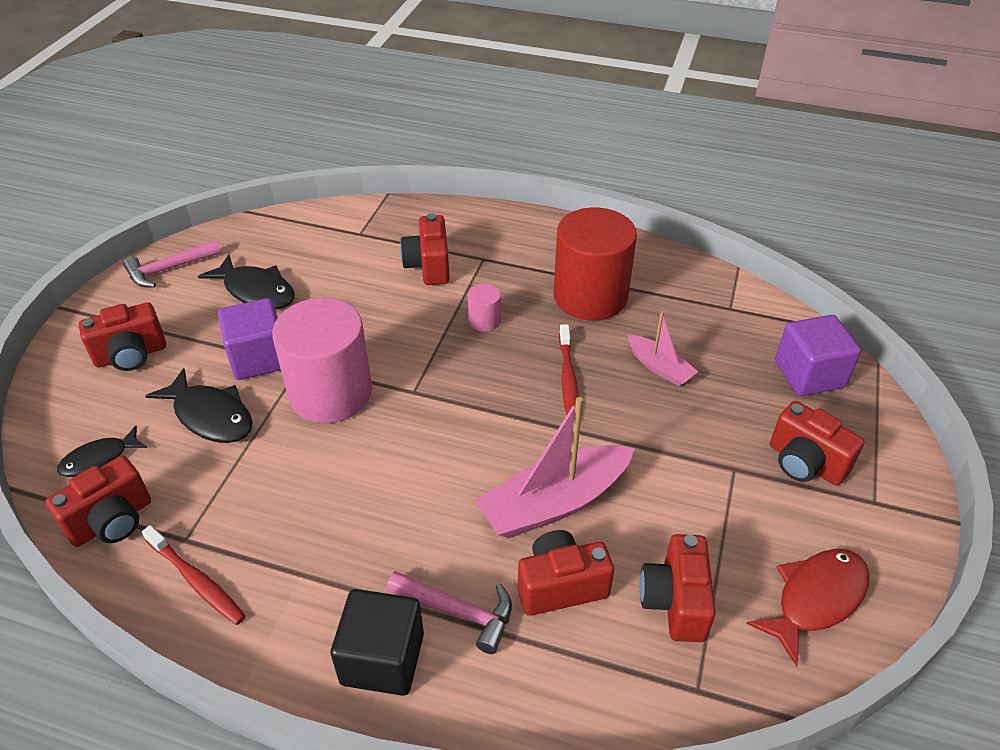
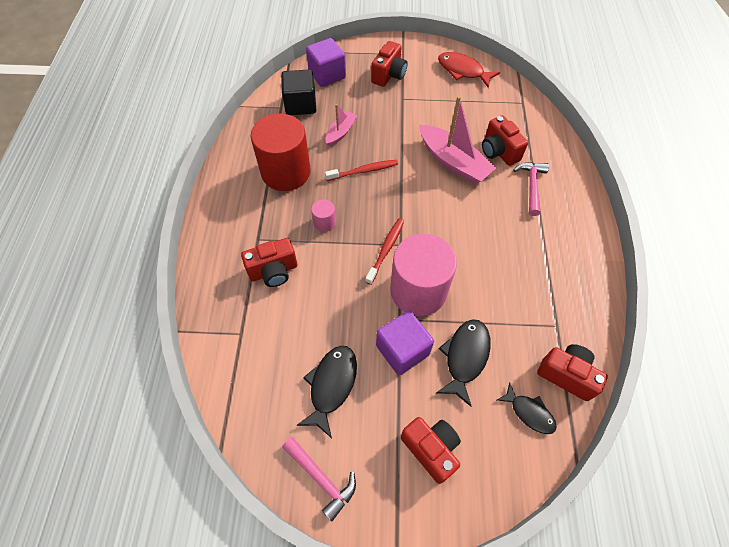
camera: 105 degrees left, 15 degrees up
red toothbrush [142,525,246,625] -> red toothbrush moved to [365,218,404,285]
black cube [331,589,424,696] -> black cube moved to [281,69,316,115]
red camera [640,534,716,642] -> none

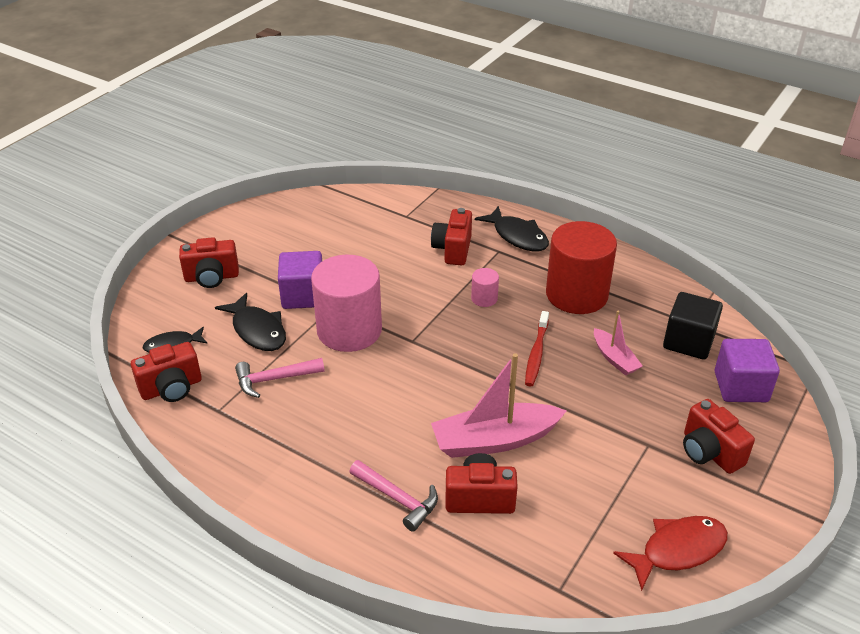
camera: 120 degrees right, 20 degrees down
pink hammer [282,437,356,522] -> pink hammer moved to [235,358,325,398]
black fish [296,346,357,438] -> black fish moved to [475,206,549,251]
red toothbrush [365,218,404,285] -> none

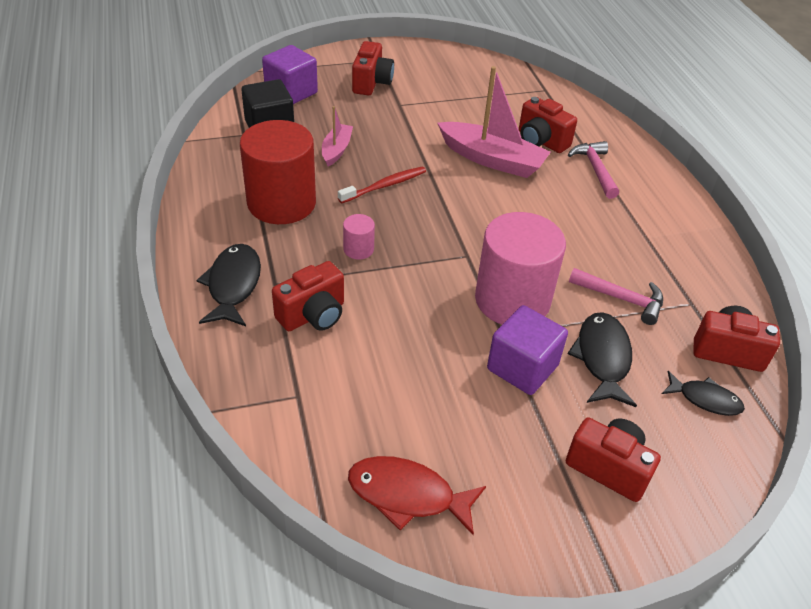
camera: 140 degrees left, 5 degrees up
red fish [613,516,728,591] -> red fish moved to [348,456,486,535]

